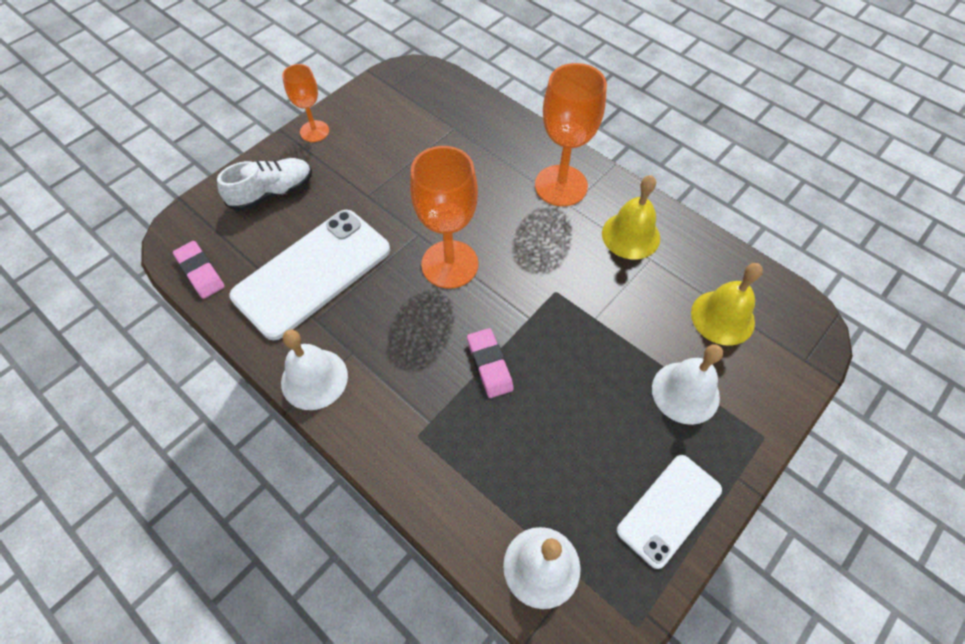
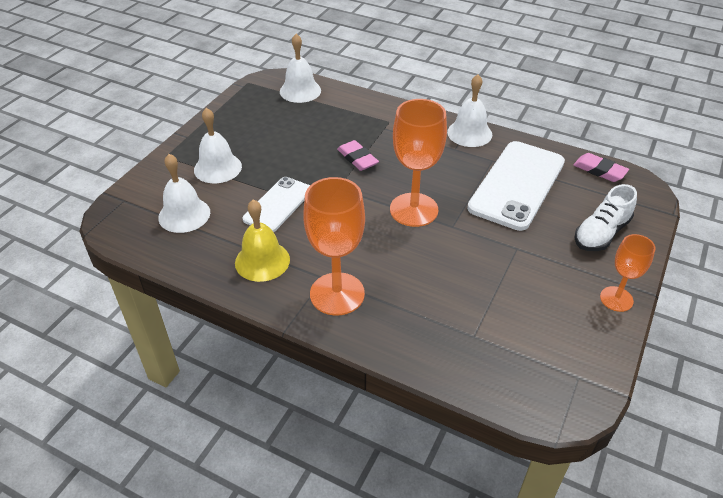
camera: 165 degrees right, 15 degrees down
white phone [617,455,722,569] -> white phone moved to [243,177,310,232]
yellow bell [691,263,763,346] -> white bell [158,154,210,233]

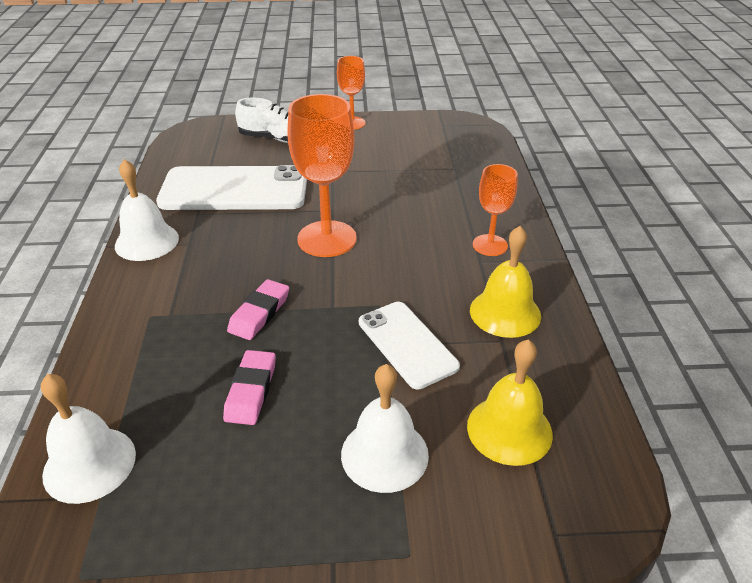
camera: 120 degrees left, 5 degrees down
white bell [158,154,210,233] -> yellow bell [467,339,553,466]
white phone [243,177,310,232] -> white phone turned 60 degrees clockwise [359,302,460,389]
orange goblet [303,177,365,316] -> orange goblet [473,164,518,256], size x0.58
pink eraser [573,153,629,182] -> pink eraser moved to [223,350,276,425]

